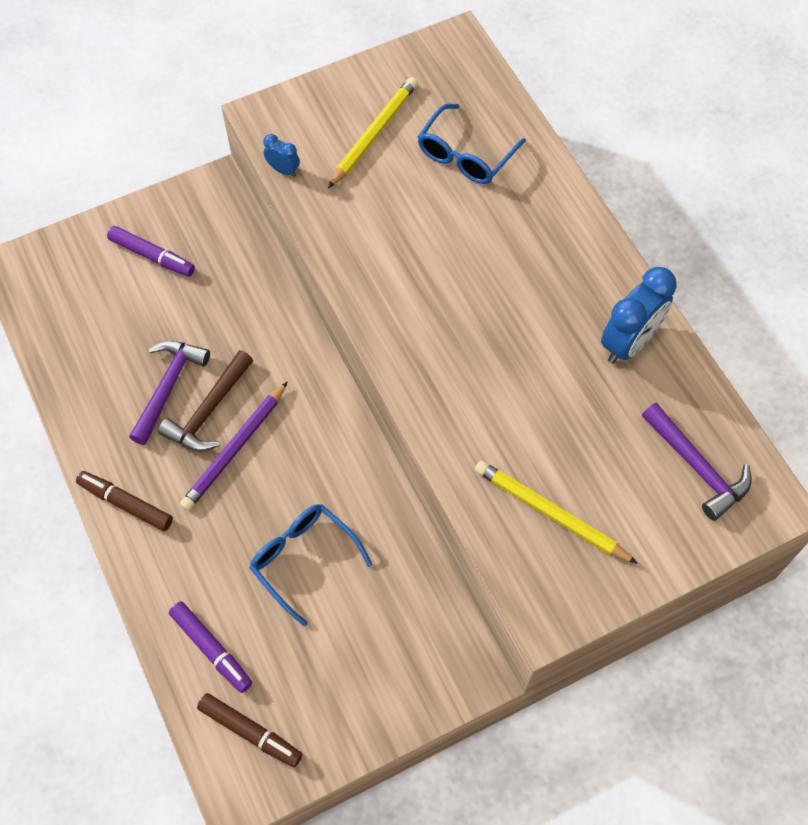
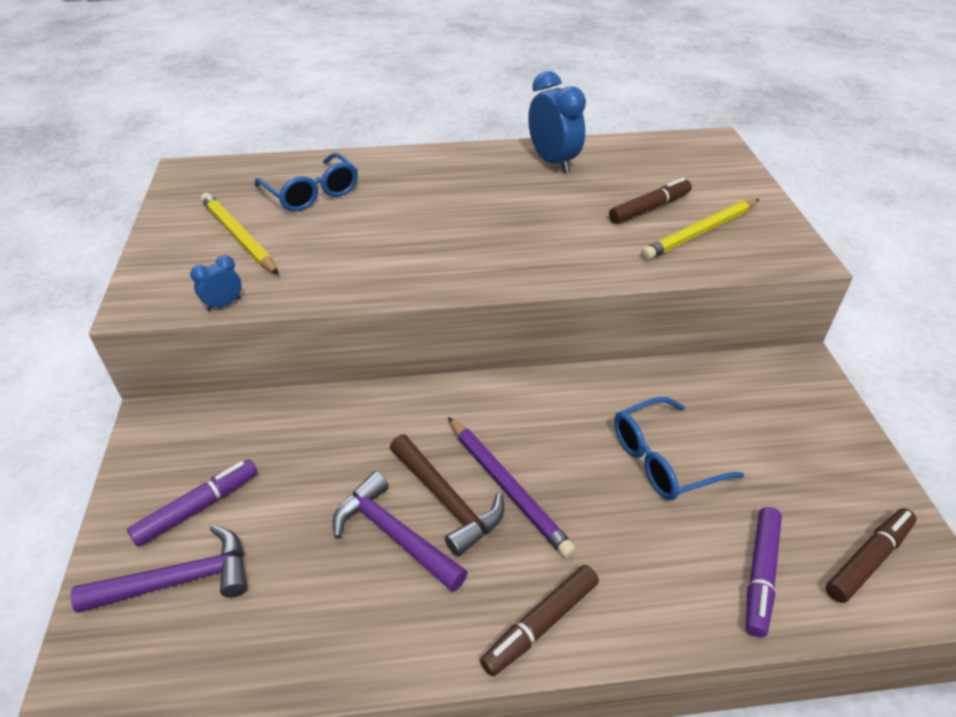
camera: 70 degrees left, 20 degrees down
purple marker [169,601,252,693] -> purple marker turned 135 degrees clockwise [746,507,782,637]
purple hammer [642,403,752,521] -> purple hammer moved to [70,525,247,613]
none -> brown marker [609,178,692,224]

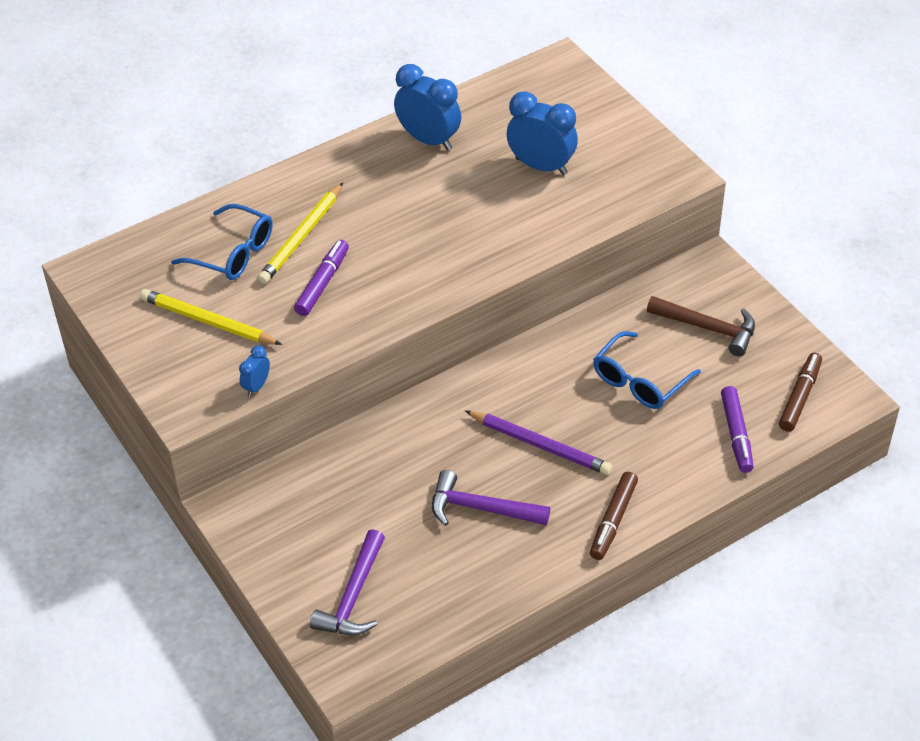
camera: 25 degrees left, 5 degrees up
purple hammer [70,525,247,613] -> purple hammer turned 150 degrees clockwise [310,529,385,635]
purple marker [127,459,258,547] -> purple marker moved to [294,240,349,316]
brown hammer [390,434,504,557] -> brown hammer moved to [647,296,755,356]
brown marker [609,178,692,224] -> blue clock [506,91,578,175]
yellow pencil [641,199,759,260] -> yellow pencil moved to [258,183,343,284]

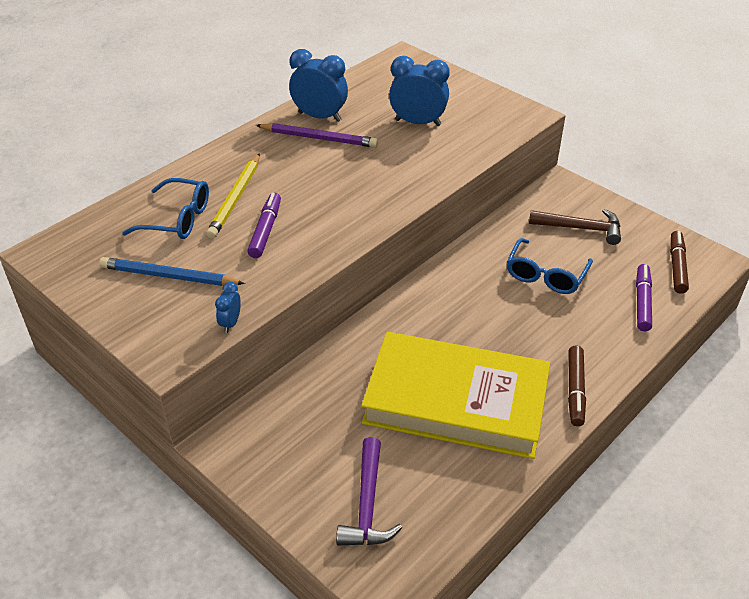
camera: 15 degrees left, 5 degrees down
yellow pencil [140,289,282,345] -> blue pencil [99,257,245,286]
purple hammer [432,470,550,526] -> yellow book [361,332,550,459]
purple pencil [465,411,612,475] -> purple pencil moved to [256,123,378,148]
purple marker [721,386,754,473] -> purple marker turned 150 degrees counterclockwise [636,264,652,331]

